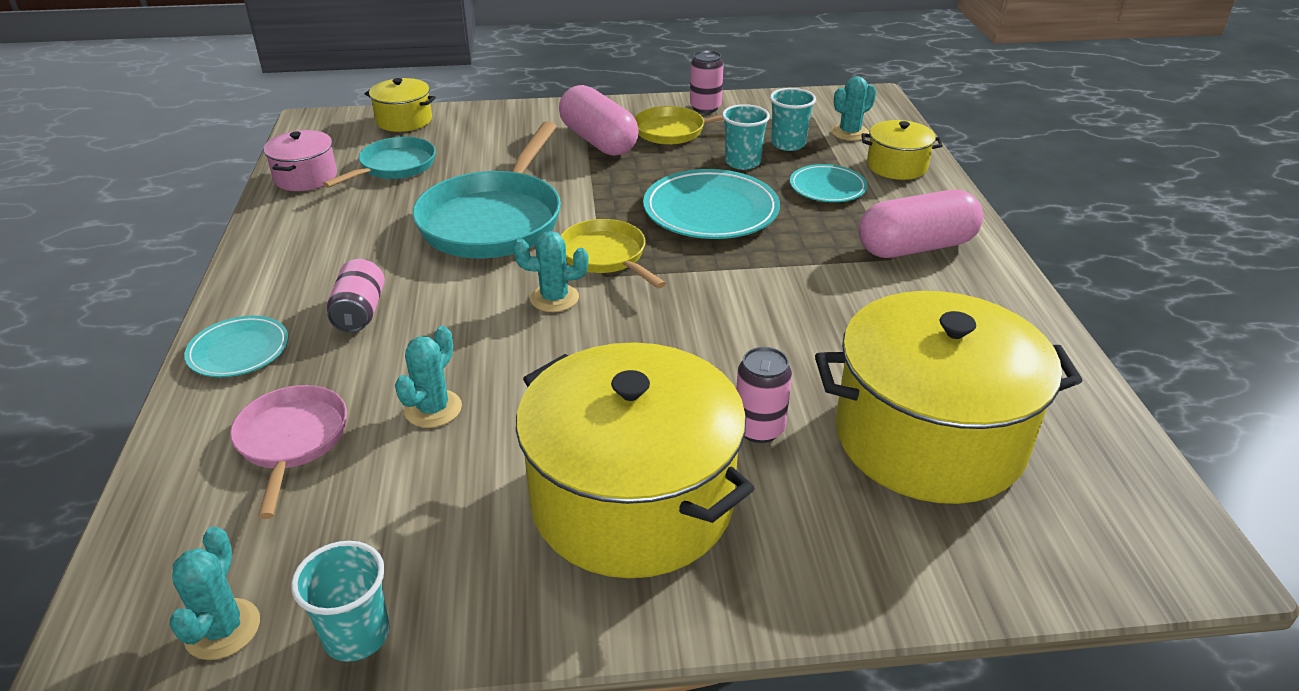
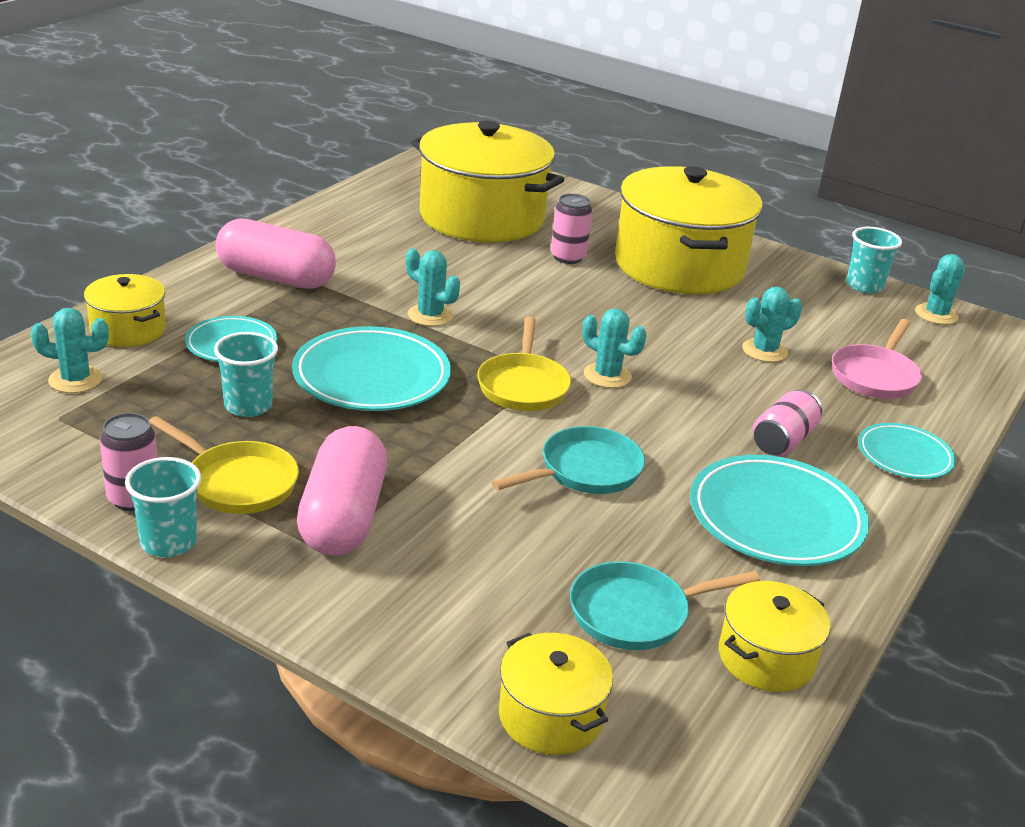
camera: 145 degrees left, 5 degrees down
pink pot [264,130,337,191] -> yellow pot [719,581,830,692]
turquoise pan [412,122,561,258] -> turquoise pan [492,426,645,494], size x0.57
turquoise cup [770,88,816,151] -> turquoise cup moved to [125,457,201,557]
none -> turquoise cactus [406,248,460,326]
none -> turquoise plate [690,455,869,566]

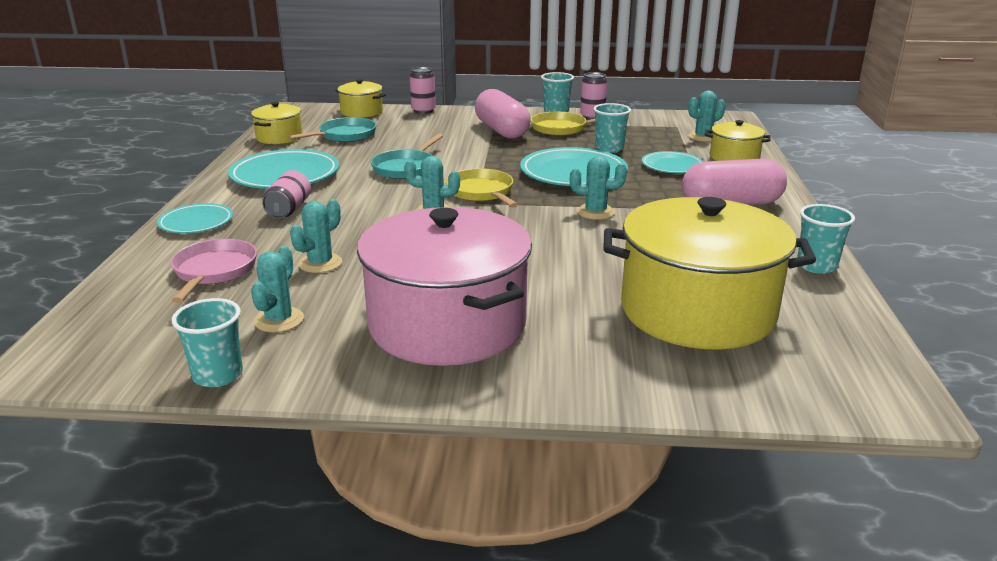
camera: 155 degrees right, 5 degrees down
pink can [551,193,592,264] -> pink can moved to [410,67,436,114]
yellow pot [615,166,763,294] -> pink pot [357,207,532,366]
turquoise cactus [915,254,965,325] -> turquoise cactus moved to [251,246,304,332]
none -> turquoise cup [797,204,855,274]

